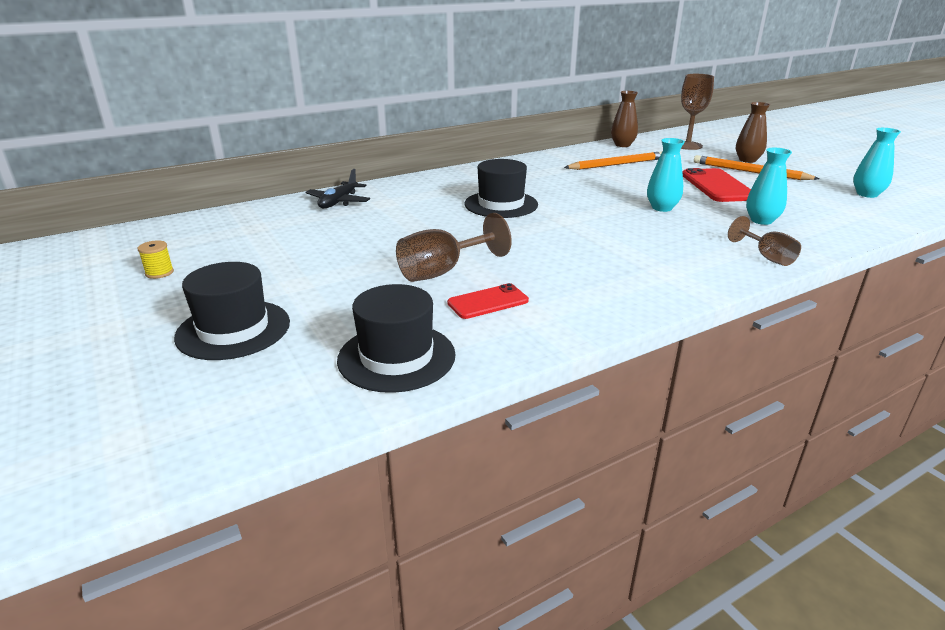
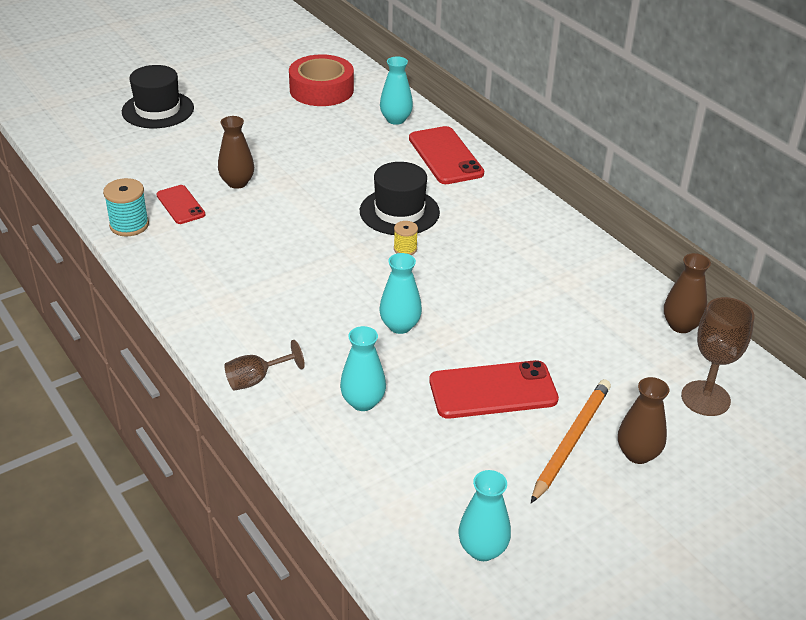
camera: 85 degrees right, 10 degrees up
yellow spool [138,240,174,279] -> yellow spool moved to [394,221,418,255]
black plane [305,169,370,208] -> turquoise vase [380,56,413,125]
black hat [337,284,456,393] -> none
brown goblet [396,213,512,282] -> brown vase [218,116,254,189]
orange pencil [564,151,663,170] -> none
none -> turquoise spool [103,178,149,236]
none -> red tape [289,54,354,106]
none -> red phone [409,126,484,184]

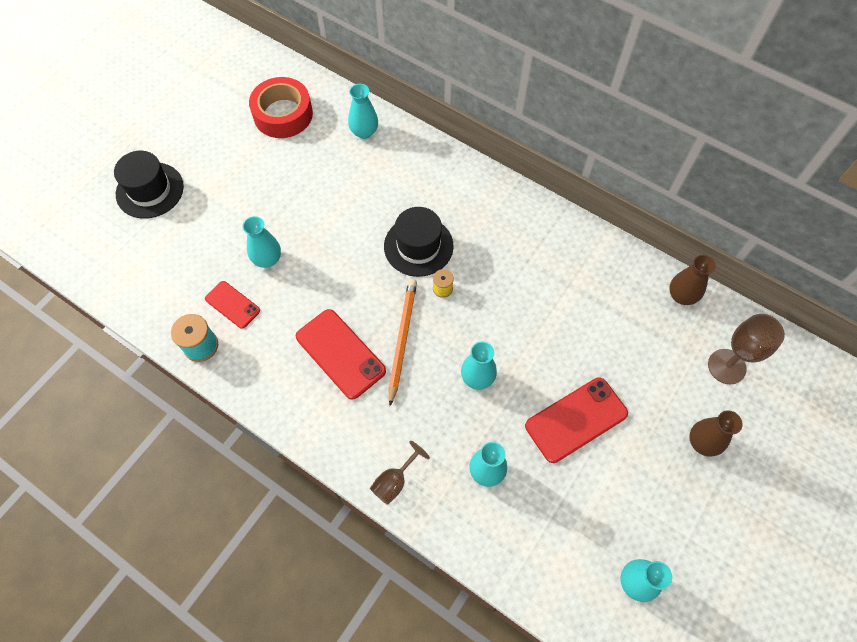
camera: 20 degrees left, 25 degrees up
brown vase [218,116,254,189] -> turquoise vase [243,216,281,268]
red phone [409,126,484,184] -> red phone moved to [296,309,386,399]
orange pencil [531,379,611,503] -> orange pencil moved to [388,279,417,406]

